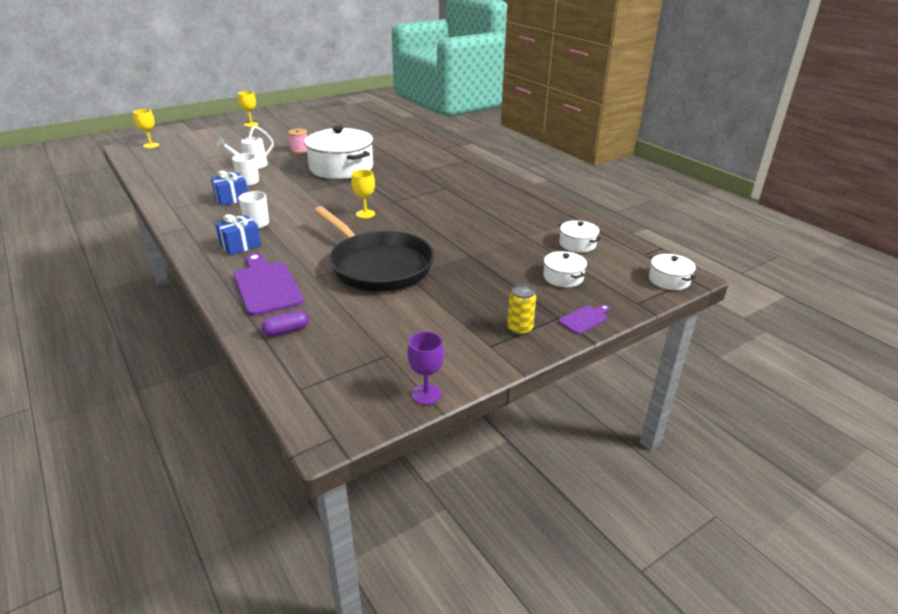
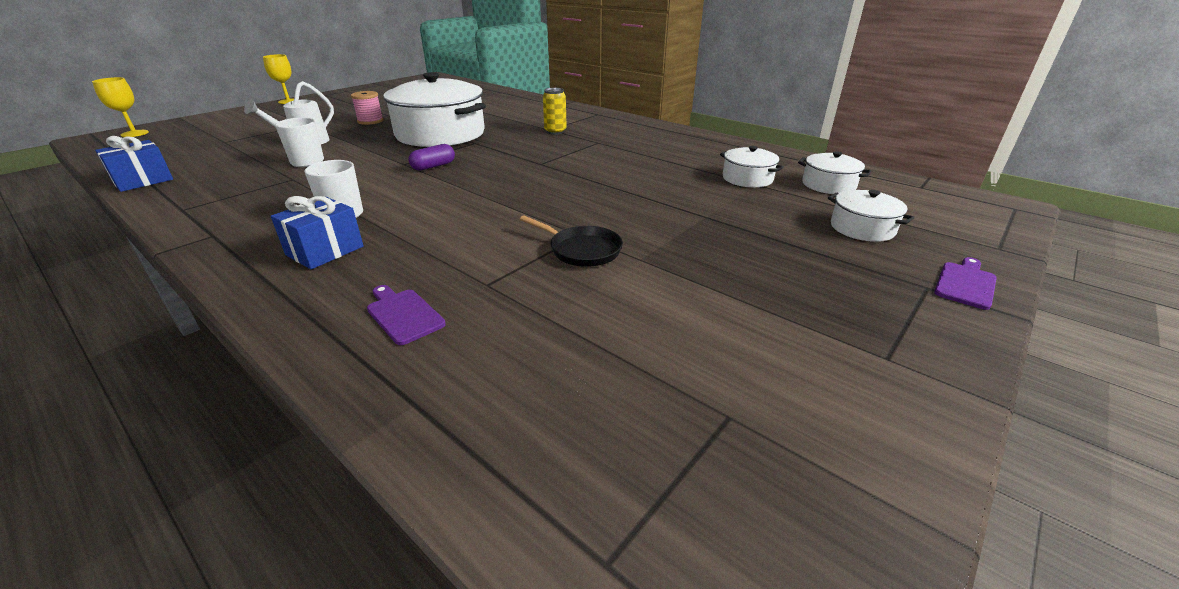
camera: 15 degrees left, 0 degrees up
blue gift [211,171,248,206] -> blue gift moved to [95,136,173,192]
purple cutting board [234,253,304,316] -> purple cutting board [367,285,446,345], size x0.49
purple capsule [261,310,309,337] -> purple capsule moved to [409,144,455,171]
black pan [314,206,435,292] -> black pan [520,216,623,267], size x0.42
yellow goblet [351,170,375,218] -> none
purple goblet [407,332,444,405] -> none
yellow can [507,285,536,336] -> yellow can moved to [543,88,567,135]
white pot [649,254,696,290] -> white pot moved to [720,146,784,187]

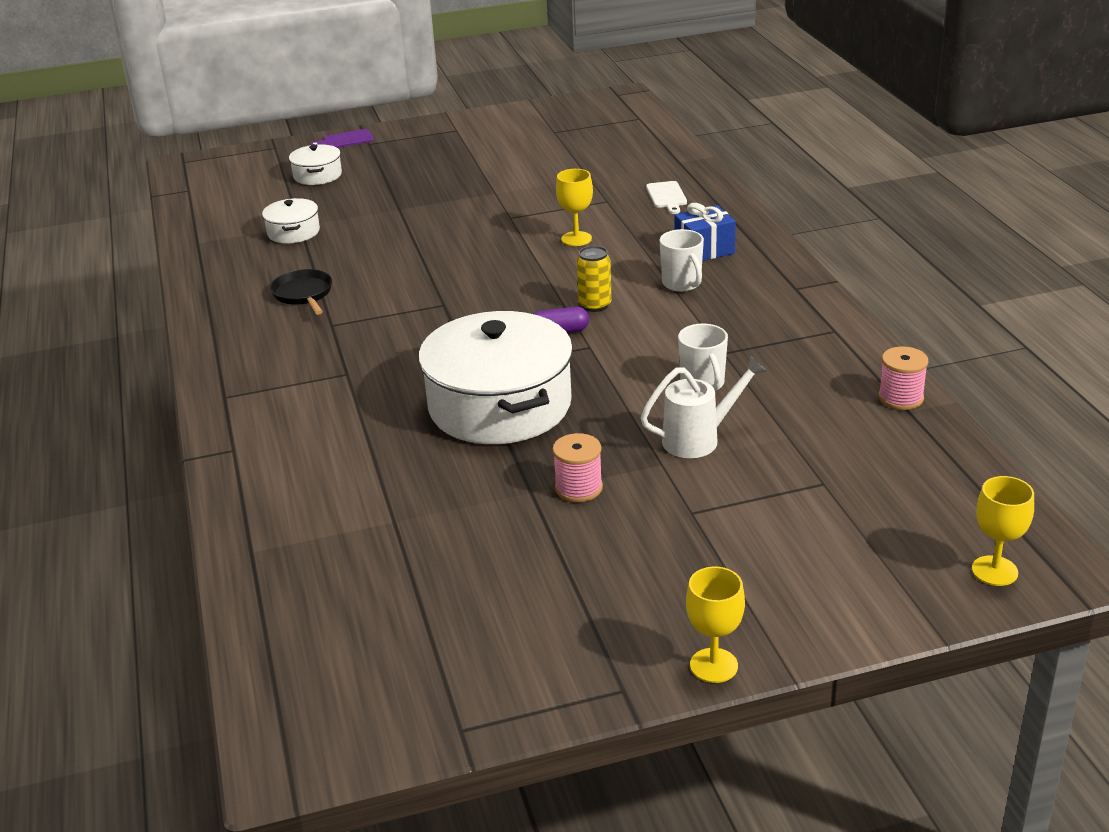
camera: 145 degrees left, 0 degrees up
blue gift [95,136,173,192] -> pink spool [878,346,929,410]
purple cutting board [367,285,446,345] -> white cutting board [646,181,687,214]
black pan [520,216,623,267] -> black pan moved to [270,269,332,315]
yellow can [543,88,567,135] -> yellow can moved to [576,246,612,312]
white pot [798,151,871,194] -> none
none -> yellow goblet [556,169,593,246]

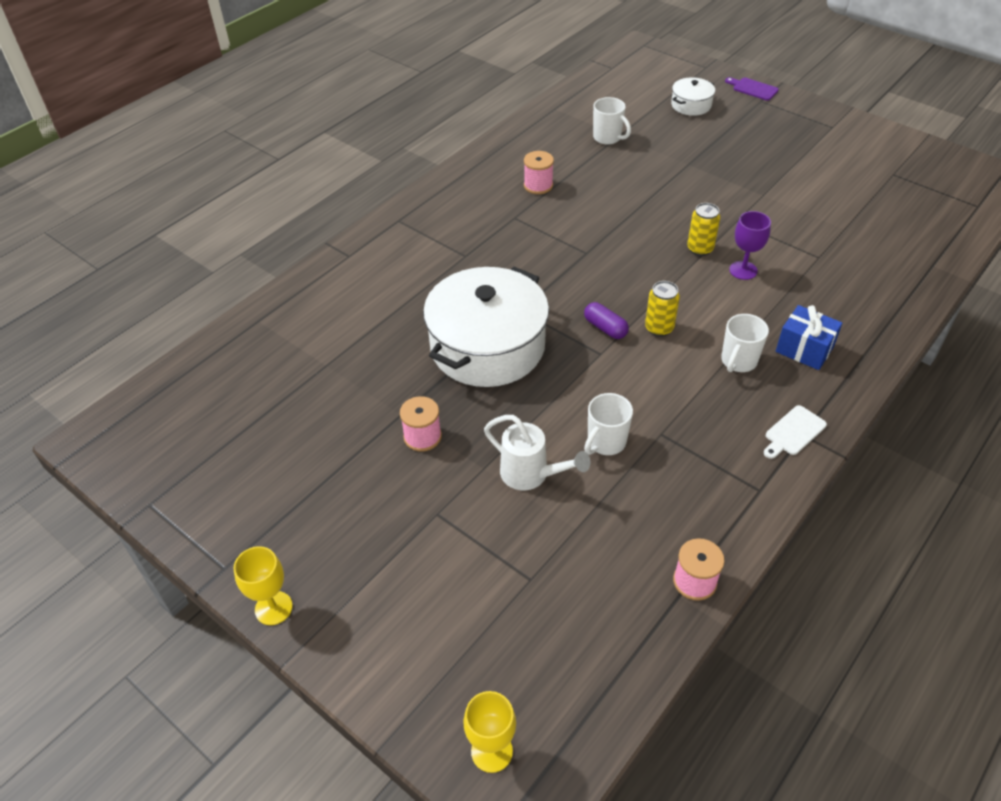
camera: 55 degrees right, 15 degrees up
white pot [262,198,320,243] -> white mug [593,97,631,145]
black pan [270,269,332,315] -> pink spool [524,151,554,194]
yellow goblet [556,169,593,246] -> purple goblet [729,211,771,280]
white cutting board [646,181,687,214] -> white cutting board moved to [764,405,827,459]
none -> yellow can [687,203,720,256]

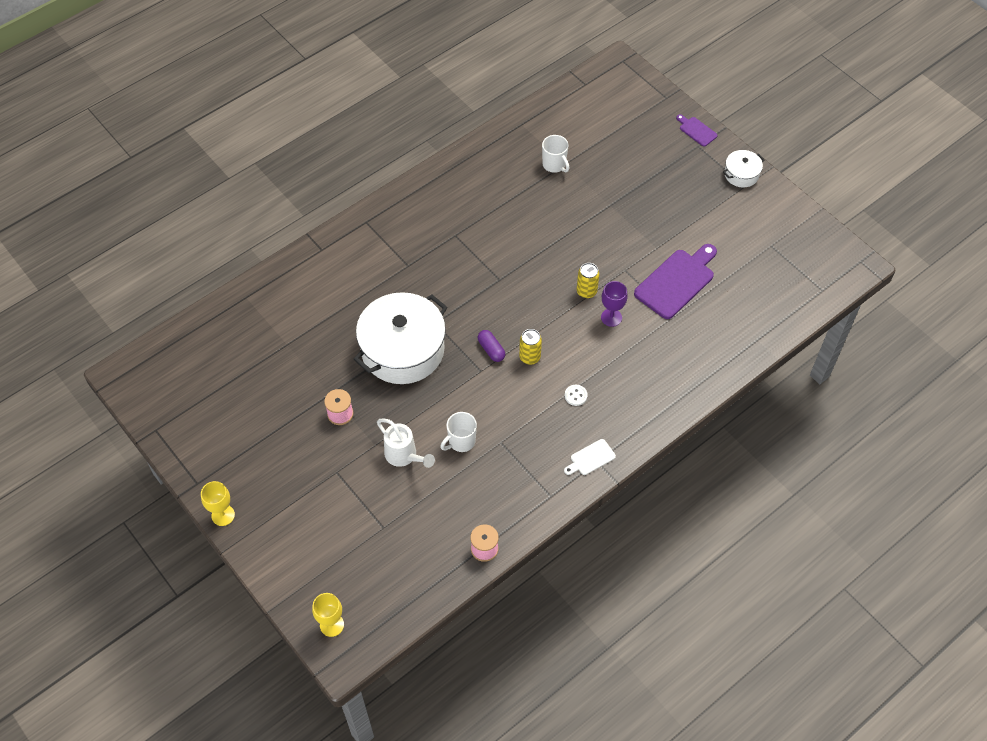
camera: 10 degrees right, 10 degrees up
pink spool [524,151,554,194] -> none
white pot [671,77,715,116] -> white pot moved to [723,150,764,187]
white mug [721,314,769,372] -> white button [565,385,588,406]
blue gift [776,305,842,370] -> none
none -> purple cutting board [634,244,717,319]

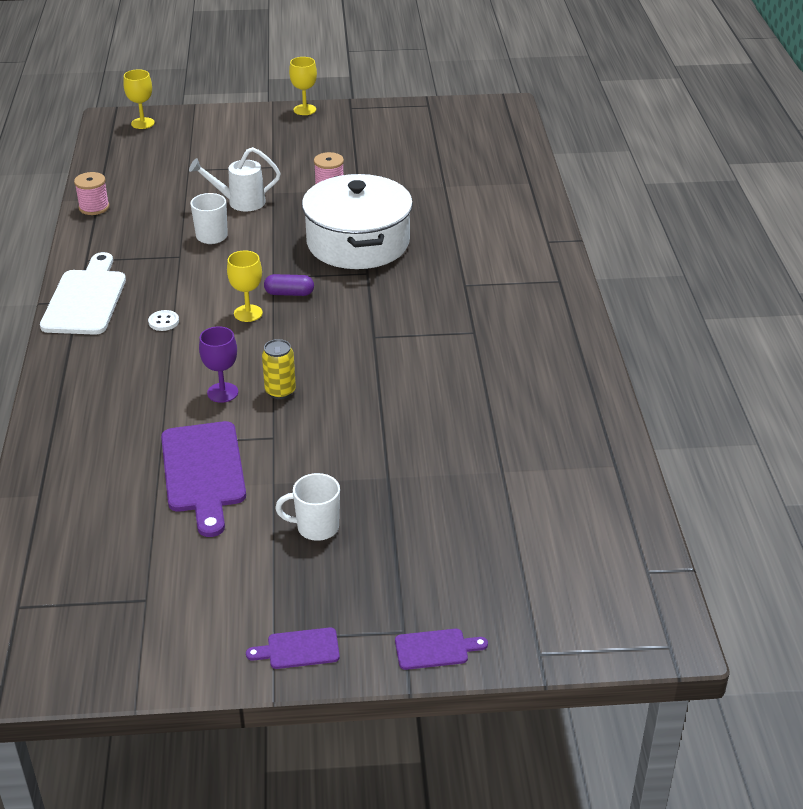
camera: 125 degrees right, 20 degrees down
yellow can [519,329,542,365] -> yellow goblet [227,250,263,322]
white mug [542,135,570,173] -> white mug moved to [275,473,340,541]
white cutting board [564,439,616,475] -> white cutting board [40,252,126,335], size x2.03
white pot [723,150,764,187] -> purple cutting board [246,627,340,669]

